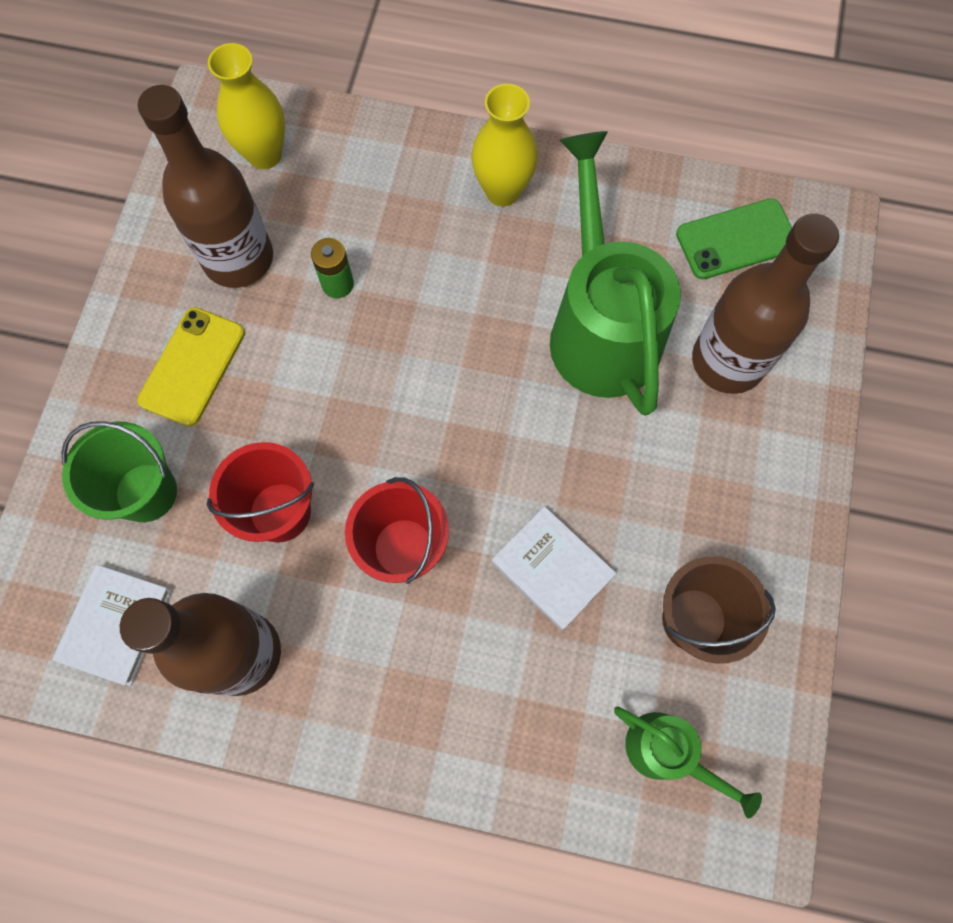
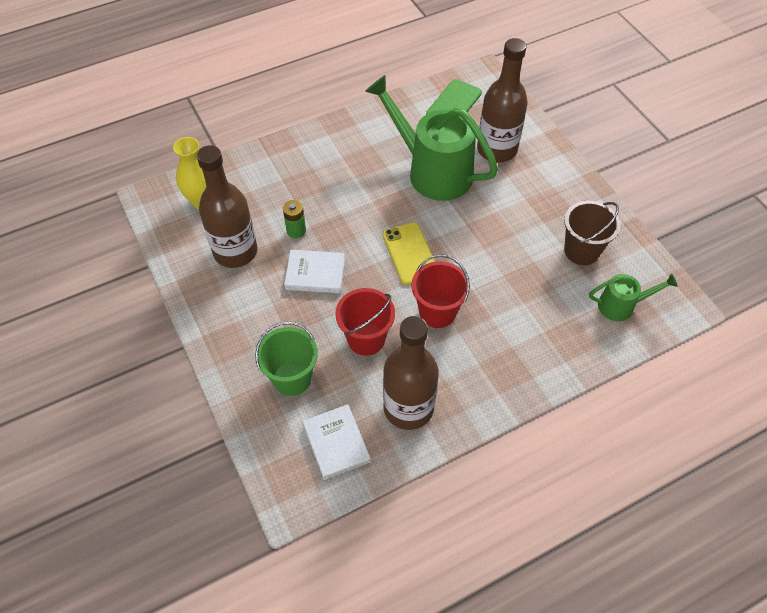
camera: 40 degrees left, 15 degrees down
yellow phone [137,307,245,427] -> yellow phone moved to [383,223,435,285]
yellow vase [471,84,538,206] -> none
white book [492,506,616,630] -> white book moved to [284,250,345,293]

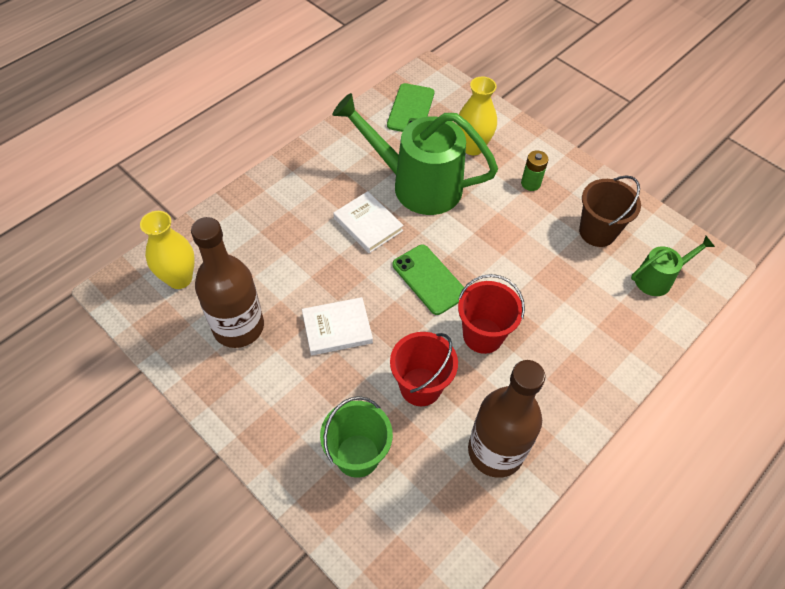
camera: 20 degrees left, 0 degrees up
green battery [283,200,306,238] -> green battery moved to [521,150,549,191]
white book [303,404,371,480] -> white book moved to [333,191,404,253]
yellow phone [383,223,435,285] -> green phone [392,245,464,315]
brown bottle [477,38,528,163] -> yellow vase [457,77,497,155]

